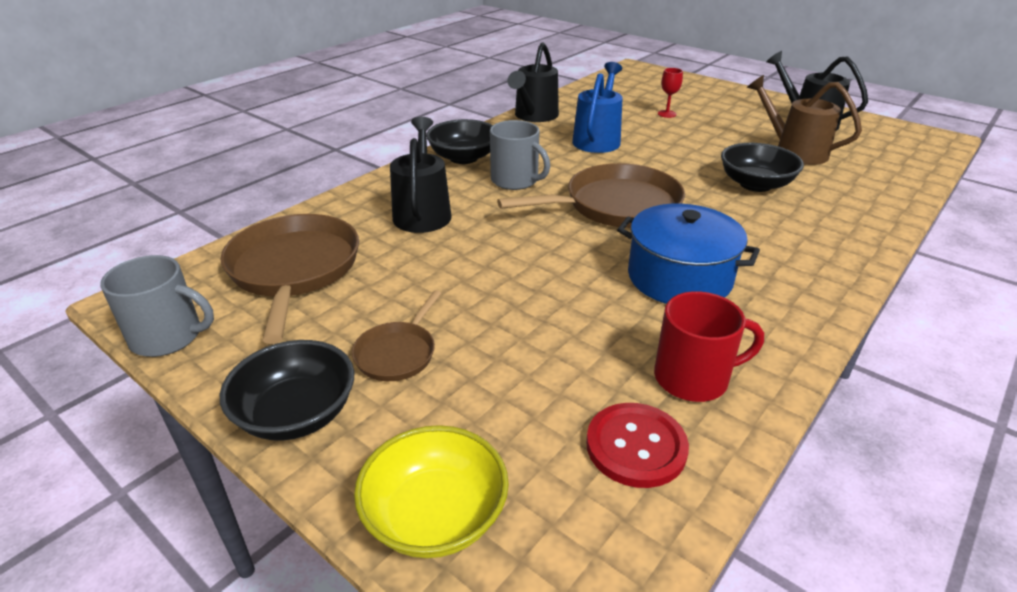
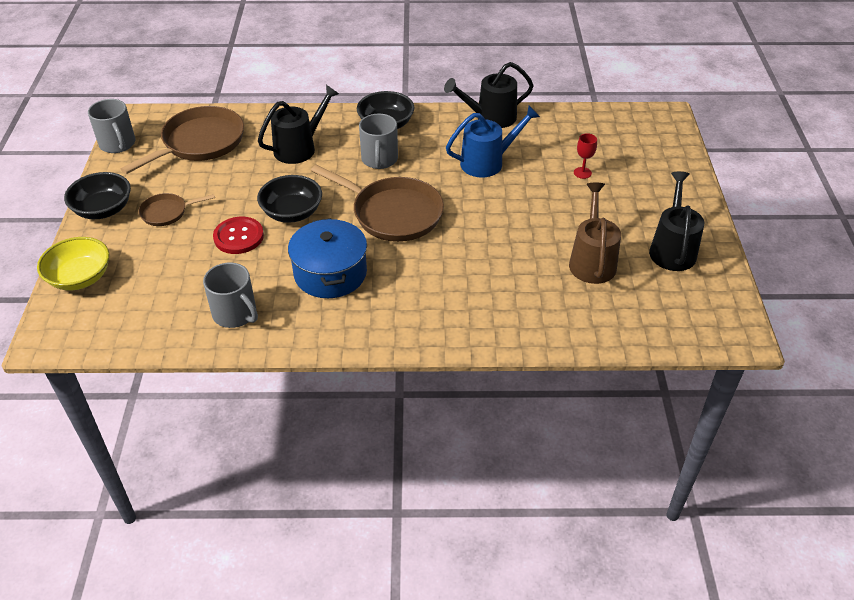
camera: 50 degrees right, 10 degrees up
red button [586,403,689,488] -> red button moved to [213,217,264,254]
red mug [654,291,764,402] -> grey mug [203,262,258,328]
black bowl [721,143,804,192] -> black bowl moved to [257,175,322,223]

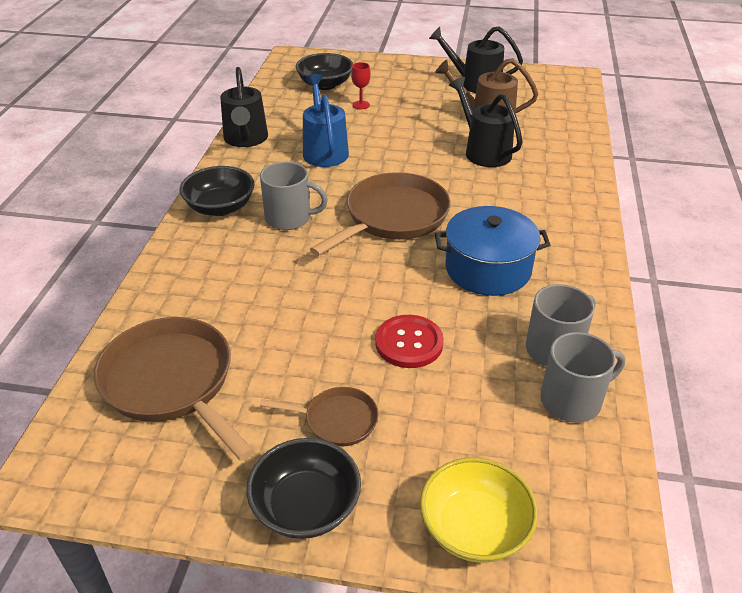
camera: 80 degrees left, 5 degrees down
grey mug [88,99,135,153] -> grey mug moved to [541,332,625,423]
brown pan [138,193,215,226] -> brown pan turned 75 degrees counterclockwise [260,387,379,446]
black bowl [257,175,322,223] -> black bowl moved to [296,53,353,90]
black watering can [258,85,339,164] -> black watering can moved to [449,77,523,167]

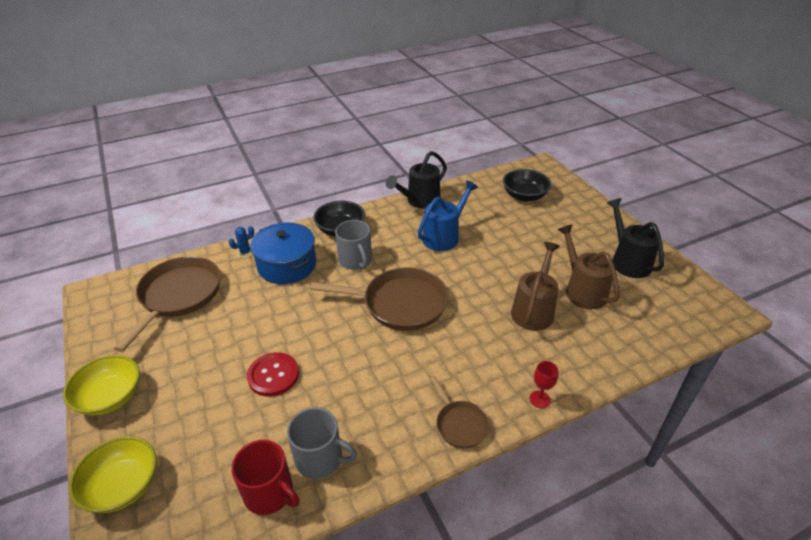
camera: 55 degrees right, 0 degrees up
black bowl [246,438,361,539] -> yellow bowl [63,355,140,416]
brown pan [260,387,379,446] -> brown pan moved to [431,376,490,448]
red goblet [351,62,370,109] -> red goblet moved to [530,361,558,408]
blue pot [435,206,550,296] -> blue pot moved to [250,223,316,284]
black watering can [449,77,523,167] -> brown watering can [511,242,560,331]
grey mug [541,332,625,423] -> red mug [231,440,300,515]
none -> blue cactus [229,226,254,258]

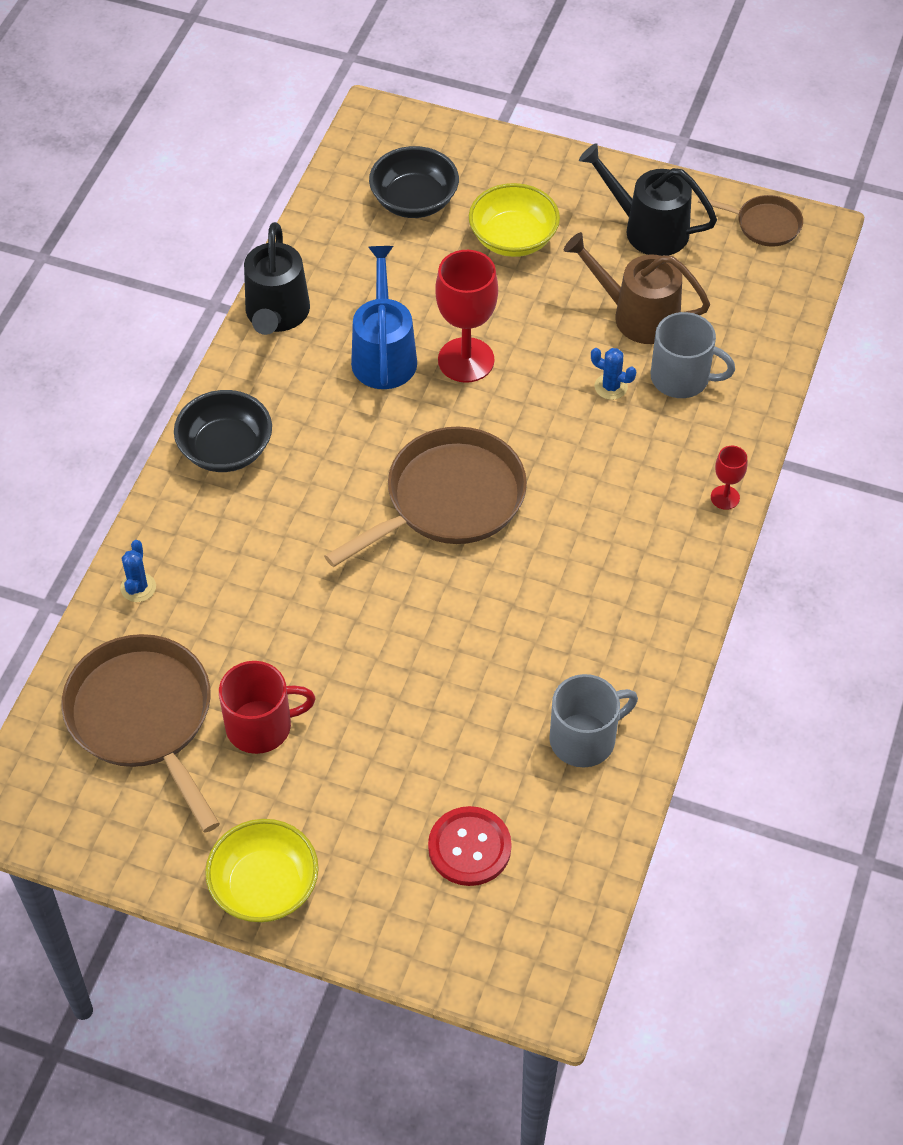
camera: 45 degrees left, 15 degrees up
yellow bowl [69,436,157,513] -> yellow bowl moved to [469,183,560,257]
red mug [231,440,300,515] -> red mug moved to [219,661,316,754]
red button [247,352,299,396] -> red button moved to [428,806,512,886]
blue pot [250,223,316,284] -> none
grey mug [335,220,372,270] -> grey mug moved to [651,312,735,398]
brown pan [431,376,490,448] -> brown pan moved to [698,195,803,247]
brown watering can [511,242,560,331] -> blue cactus [591,348,636,400]
none -> red goblet [435,250,498,383]

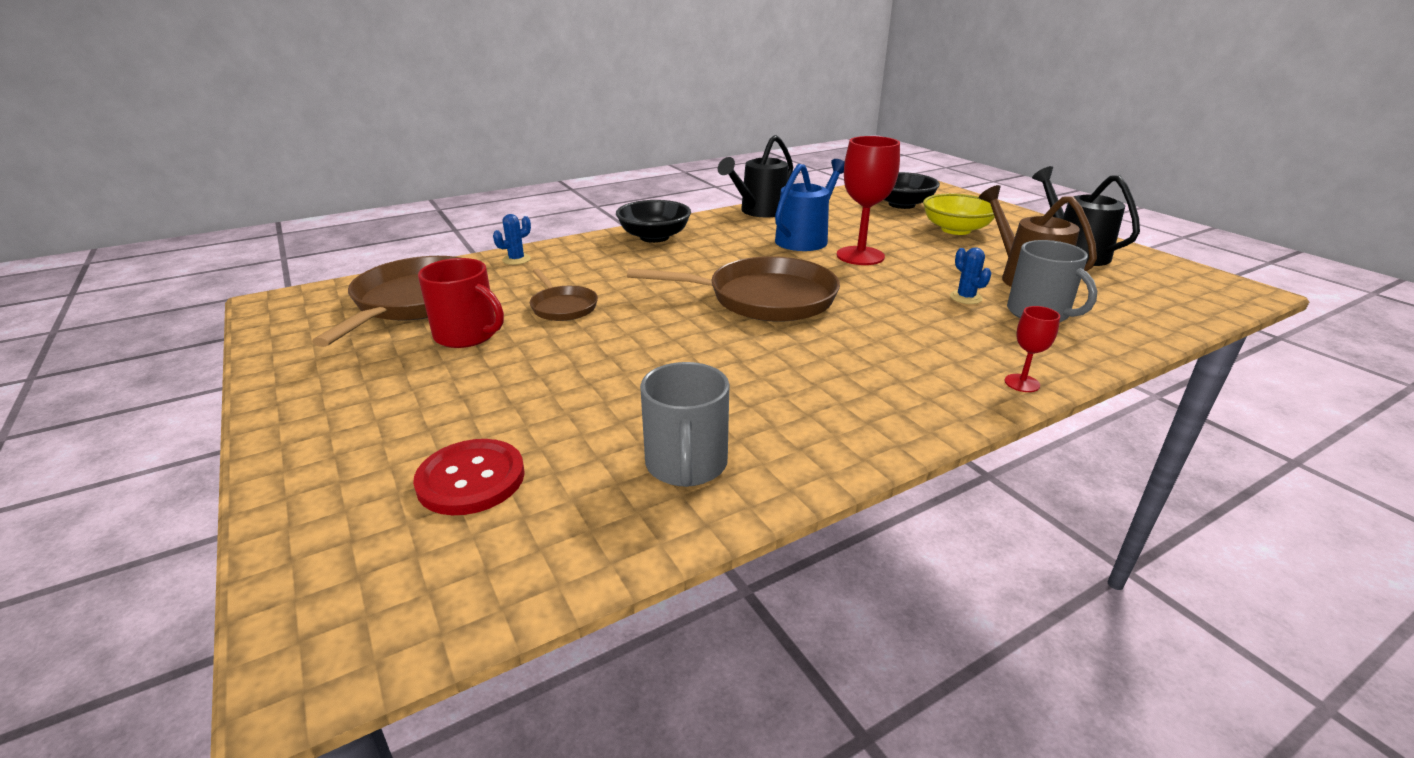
camera: 40 degrees right, 25 degrees down
yellow bowl [205,819,319,923] -> none
grey mug [549,674,638,767] -> grey mug turned 75 degrees clockwise [640,362,729,487]
brown pan [698,195,803,247] -> brown pan moved to [530,269,598,321]

